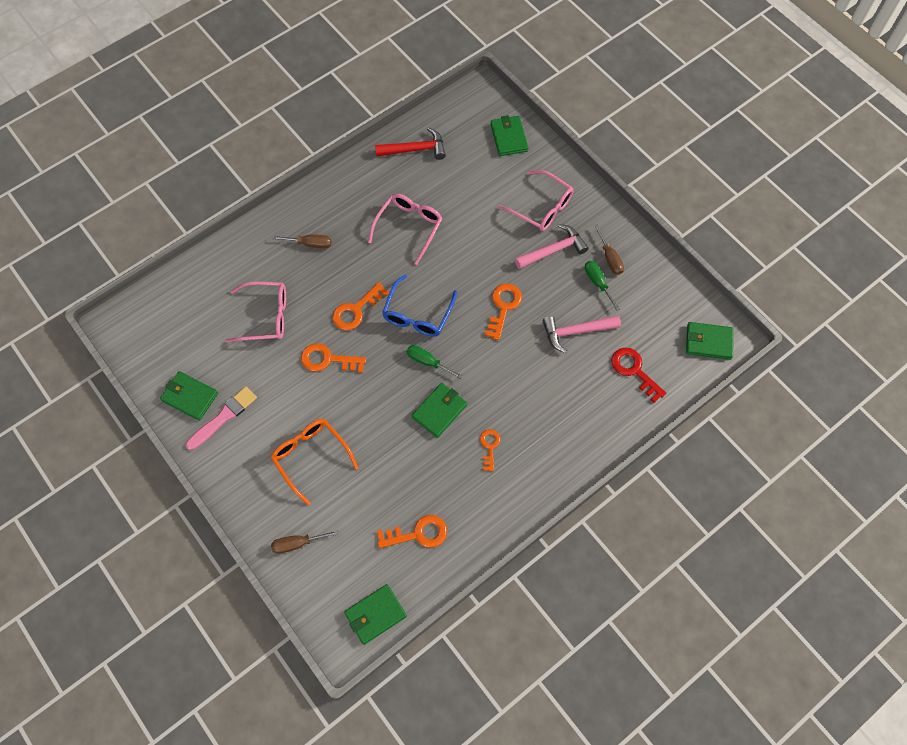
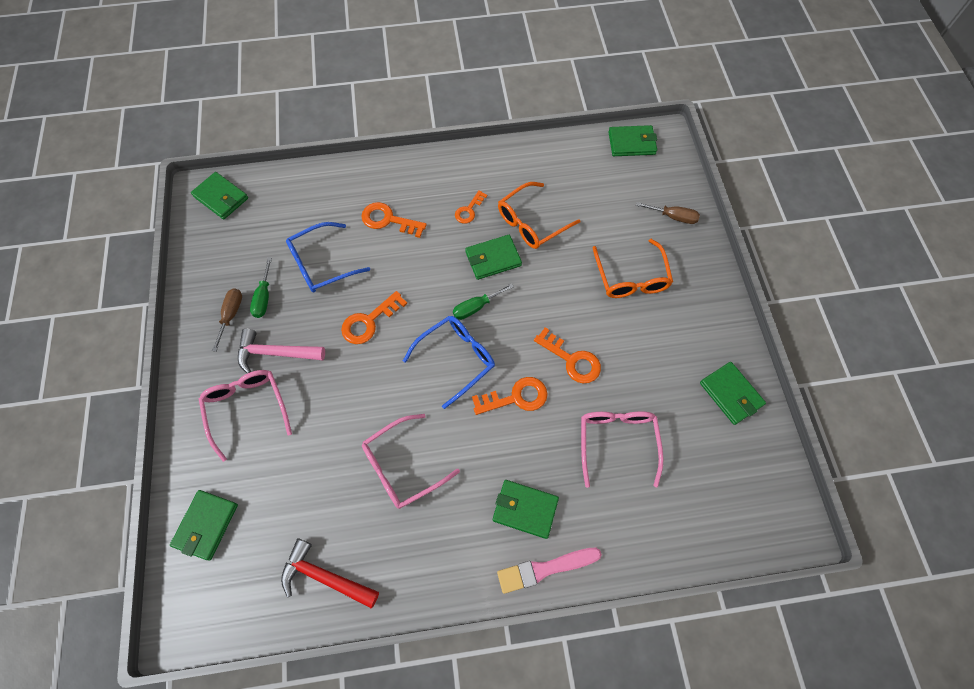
camera: 150 degrees left, 0 degrees up
pink brush [186,386,257,450] -> pink brush moved to [497,548,602,594]
pink glasses [226,281,286,342] -> pink glasses turned 60 degrees clockwise [581,411,664,488]
brown screwdriver [273,234,331,249] -> green wallet [493,480,559,539]
orange key [377,515,447,548] -> orange key moved to [361,202,427,238]
green screwdriver [406,345,463,379] -> green screwdriver turned 90 degrees clockwise [453,283,514,320]
pink hammer [543,316,621,353] -> blue glasses [286,222,370,293]
red key [611,348,666,403] -> none
none -> orange glasses [498,182,581,249]

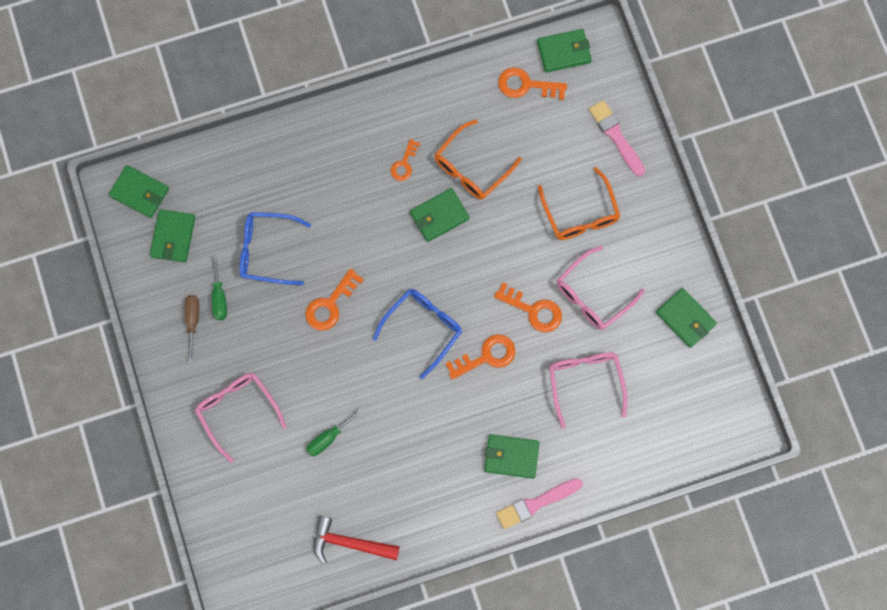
camera: 10 degrees left, 10 degrees up
green wallet [170,490,238,561] -> green wallet moved to [150,209,195,262]
pink hammer [238,329,325,373] -> none
blue glasses [286,222,370,293] -> blue glasses turned 45 degrees clockwise [240,212,311,285]
orange key [361,202,427,238] -> orange key moved to [498,67,567,100]
pink glasses [362,414,460,509] -> pink glasses moved to [557,246,645,330]
green screwdriver [453,283,514,320] -> green screwdriver moved to [306,408,363,456]
brown screwdriver [636,202,700,224] -> pink brush [589,100,645,177]

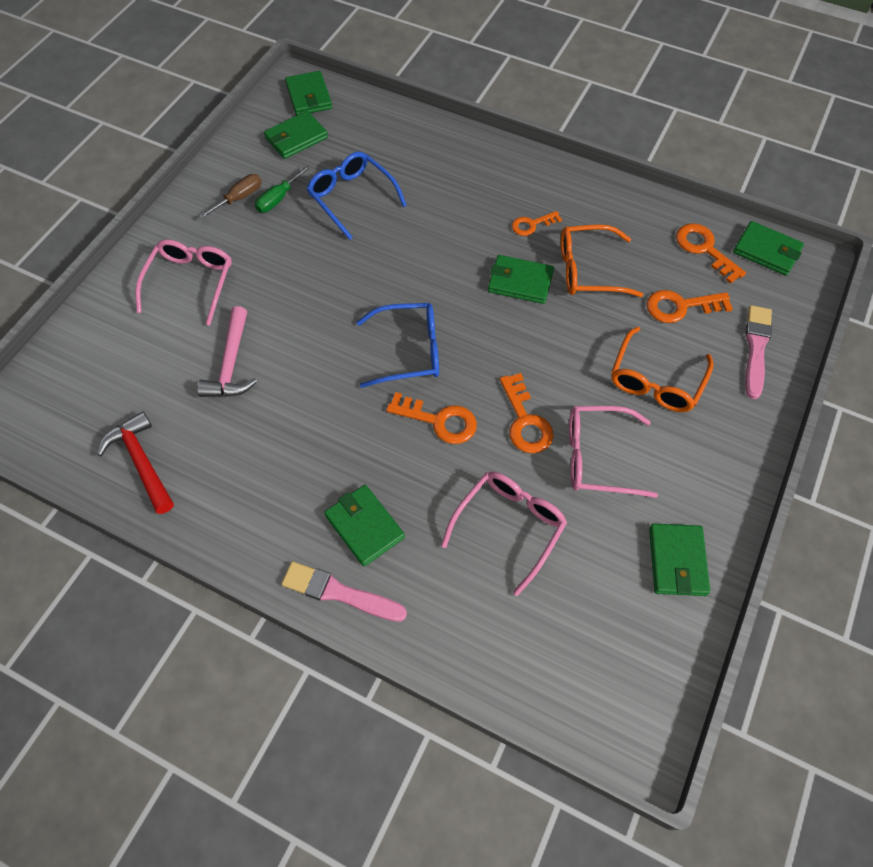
camera: 45 degrees right, 15 degrees down
orange key [305,268,364,331] -> orange key moved to [647,290,733,323]
green screwdriver [306,408,363,456] -> pink hammer [197,306,257,397]

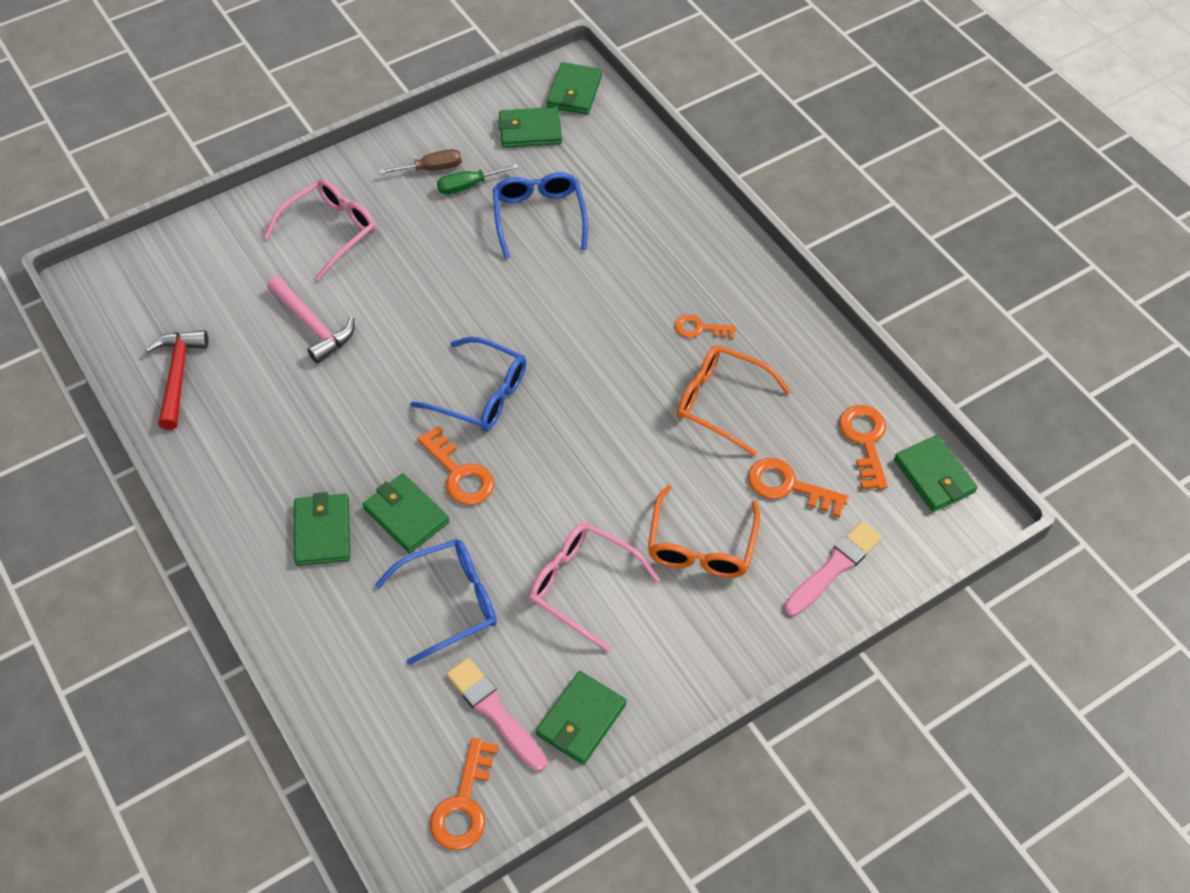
camera: 30 degrees right, 5 degrees down
pink hammer [197,306,257,397] -> pink hammer turned 75 degrees counterclockwise [267,276,355,364]
pink brush [281,561,407,622] -> pink brush moved to [446,658,547,772]
pink glasses [441,472,567,596] -> blue glasses [375,539,497,665]
green wallet [488,255,554,304] -> green wallet moved to [363,473,449,553]
orange key [500,373,553,453] -> orange key moved to [430,738,499,850]
orange glasses [611,326,713,412] -> orange glasses turned 45 degrees counterclockwise [648,485,760,578]

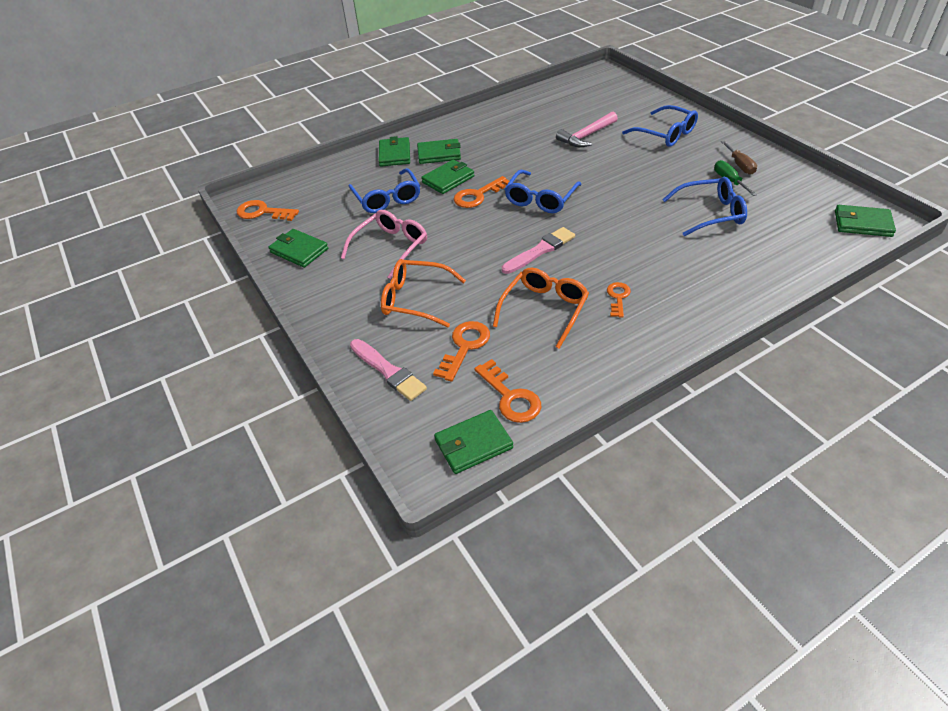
camera: 95 degrees right, 10 degrees down
red hammer [145,330,208,430] -> none
pink glasses [264,179,376,281] -> blue glasses [622,105,698,147]
pink brush [446,658,547,772] -> pink brush moved to [502,227,575,274]
green wallet [498,107,562,148] -> green wallet moved to [379,136,410,167]
orange key [839,405,888,490] -> orange key turned 60 degrees clockwise [474,359,541,423]

